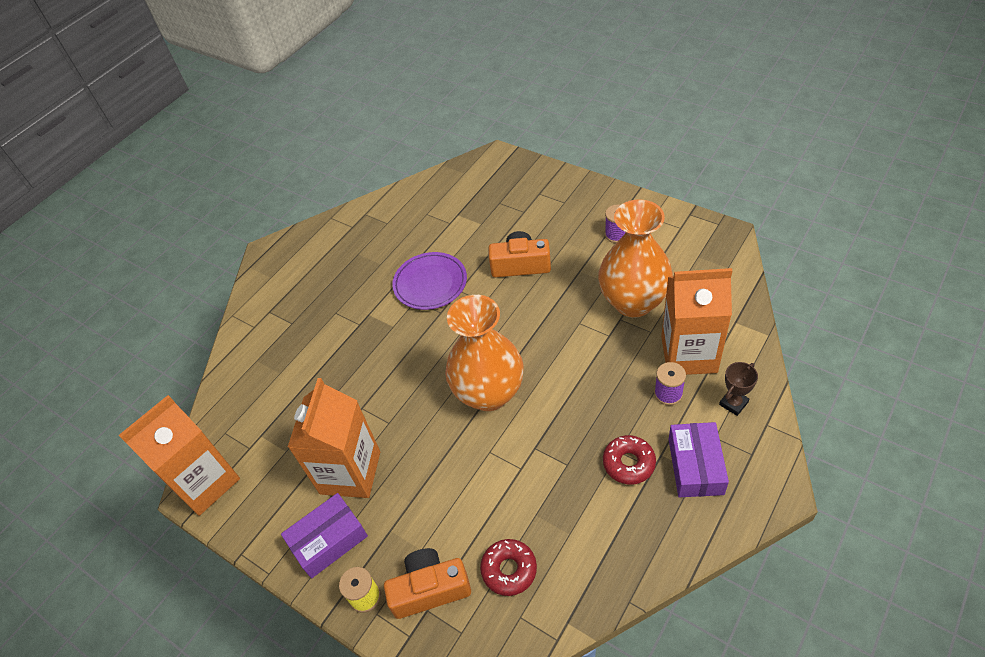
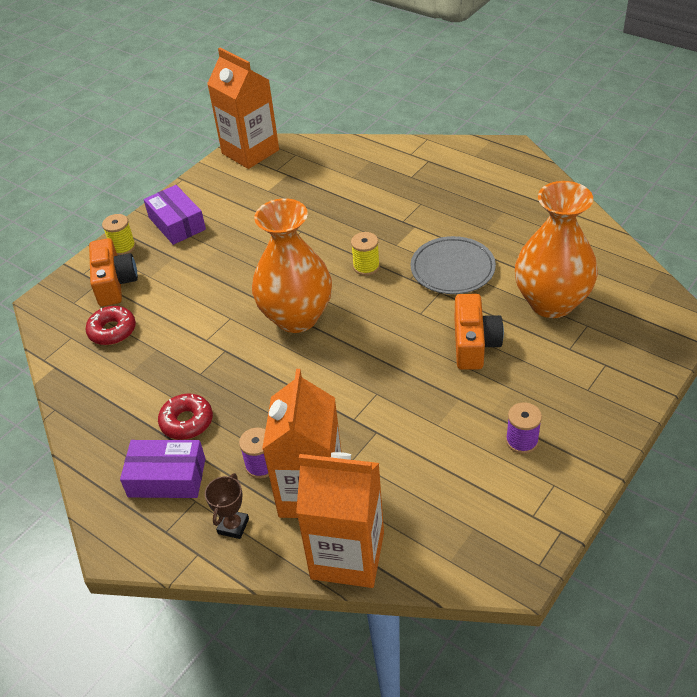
camera: 90 degrees right, 5 degrees down
orange carton [288,378,380,498] -> orange carton moved to [296,452,384,588]
purple plate [392,252,467,310] -> grey plate [411,236,496,294]
orange vase [598,200,673,318] -> orange vase moved to [515,181,598,318]
brown trophy [719,362,758,416] -> brown trophy turned 60 degrees clockwise [205,473,249,539]
none -> yellow spool [351,232,380,276]

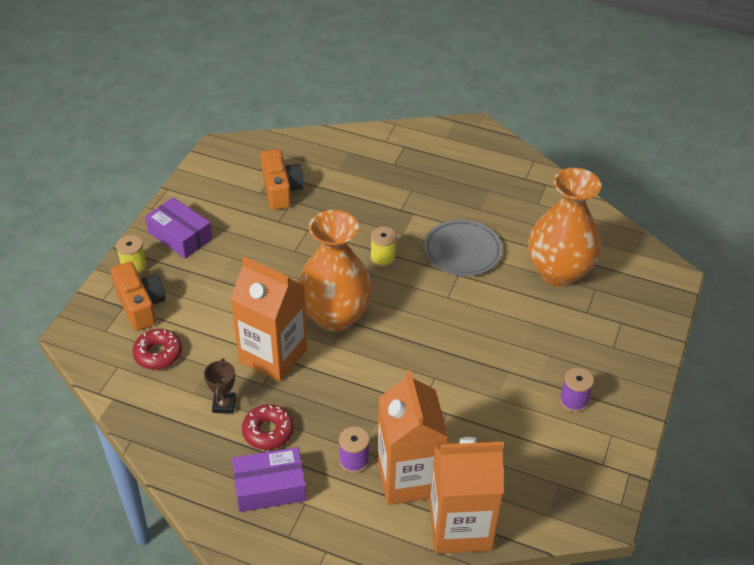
camera: 20 degrees left, 0 degrees up
brown trophy [205,473,249,539] -> brown trophy moved to [204,359,236,414]
orange carton [207,47,279,169] -> orange carton moved to [230,257,307,382]
orange camera [454,294,504,370] -> orange camera moved to [261,149,304,210]

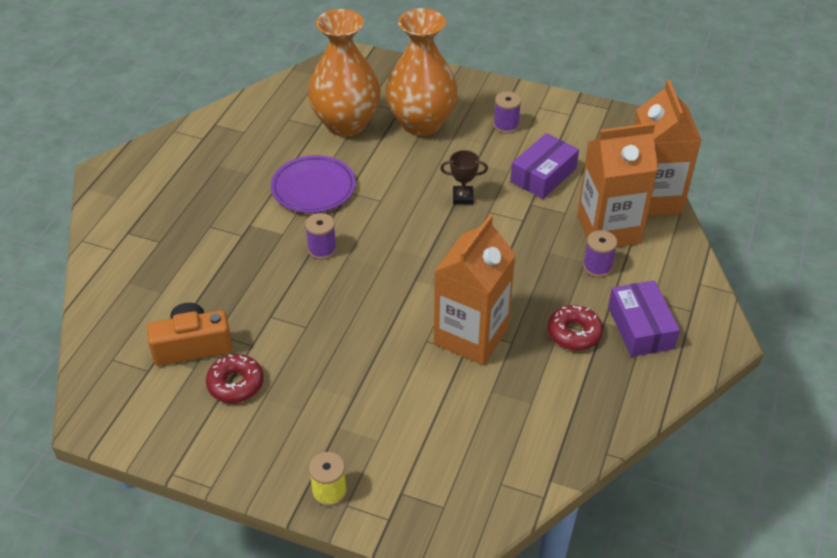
camera: 90 degrees left, 0 degrees up
orange camera [111,262,166,331] -> none
red donut [132,329,182,370] -> red donut moved to [206,354,264,403]
purple box [145,197,213,258] -> purple box moved to [510,133,579,199]
brown trophy [204,359,236,414] -> brown trophy moved to [440,150,488,204]
orange vase [298,210,373,332] -> orange vase moved to [385,8,458,136]
yellow spool [370,227,397,267] -> purple spool [305,213,337,260]
grey plate [424,220,502,276] -> purple plate [271,155,356,213]

